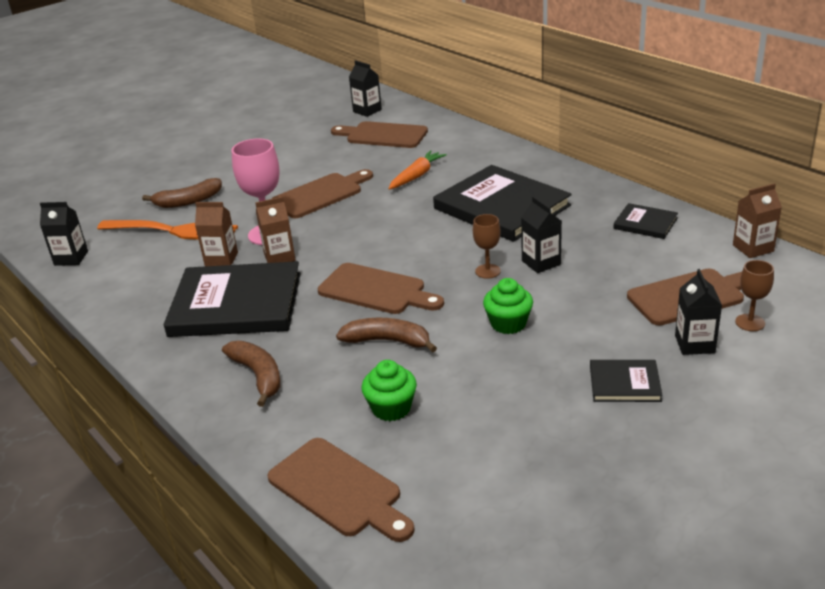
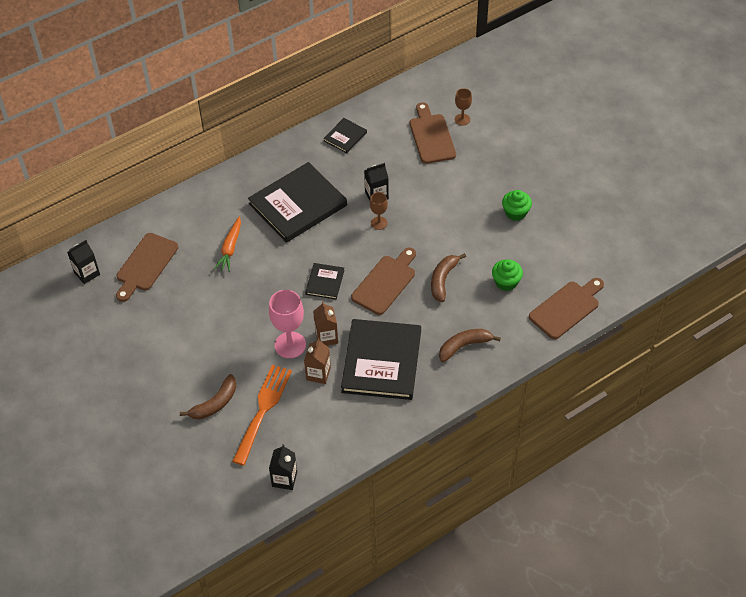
camera: 85 degrees left, 20 degrees up
brown banana [142,178,222,208] -> brown banana turned 60 degrees clockwise [180,374,236,419]
brown cutting board [272,169,373,218] -> none
orange carrot [388,150,447,190] -> orange carrot turned 120 degrees counterclockwise [214,216,241,272]
green cupcake [483,278,533,334] -> green cupcake moved to [502,190,532,221]
black book [590,360,663,402] -> black book moved to [305,263,345,300]
black carton [675,269,722,355] -> none
brown carton [733,183,782,258] -> none

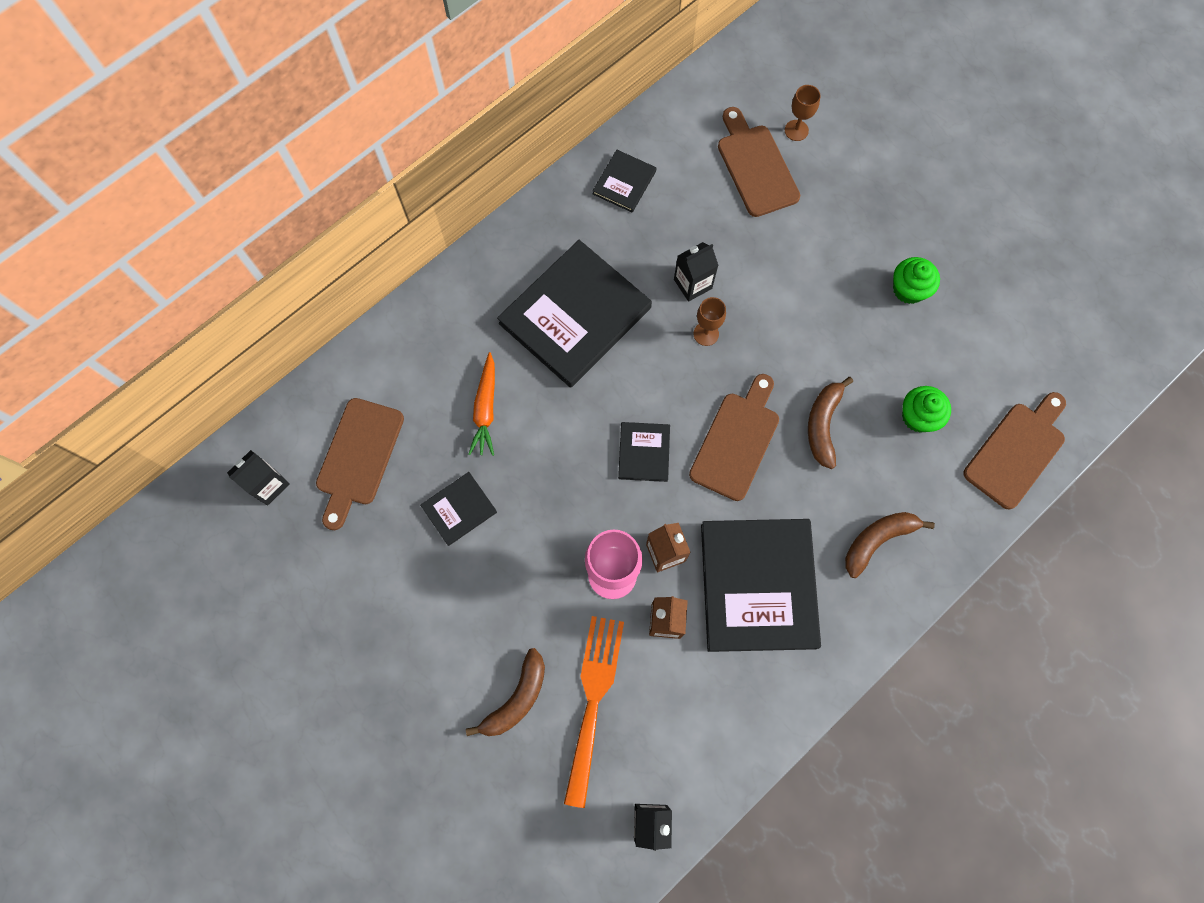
camera: 10 degrees left, 20 degrees up
none -> black book [420,472,497,546]

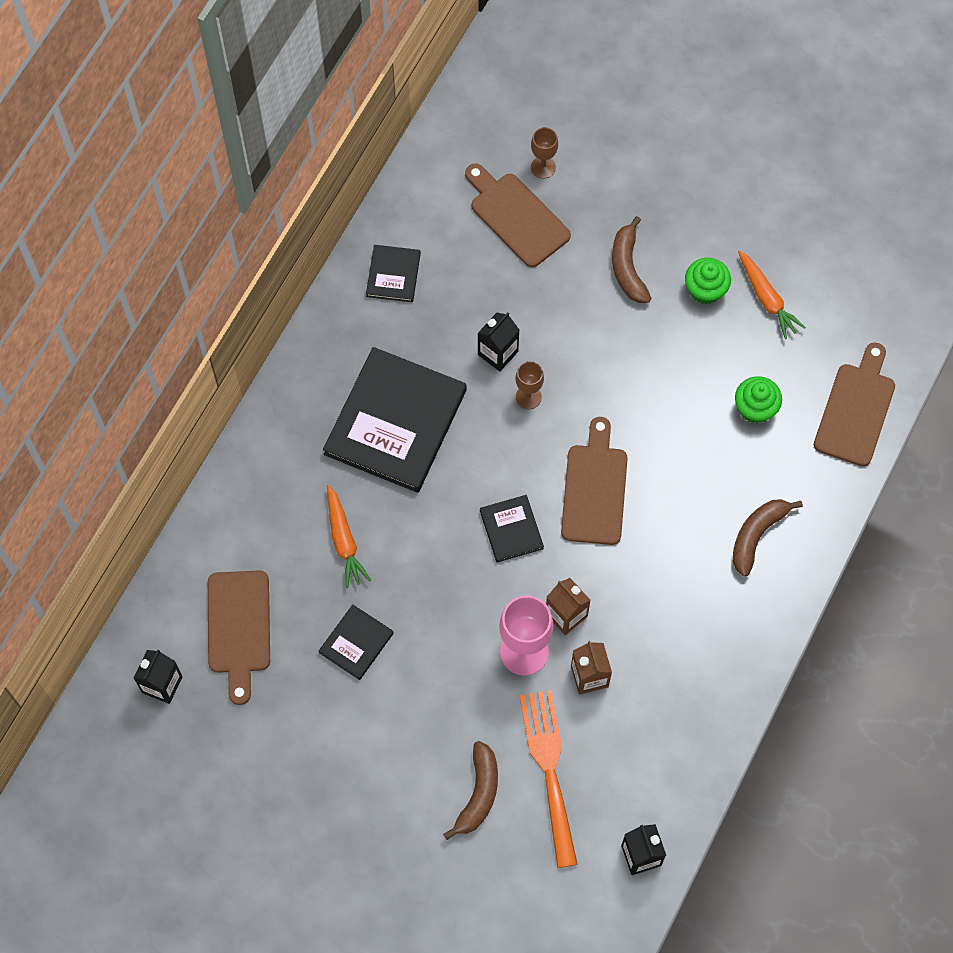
camera: 20 degrees left, 5 degrees down
black book [701,519,821,652] -> none
brown banana [808,377,853,469] -> brown banana moved to [612,216,652,303]
none -> orange carrot [738,250,806,339]

